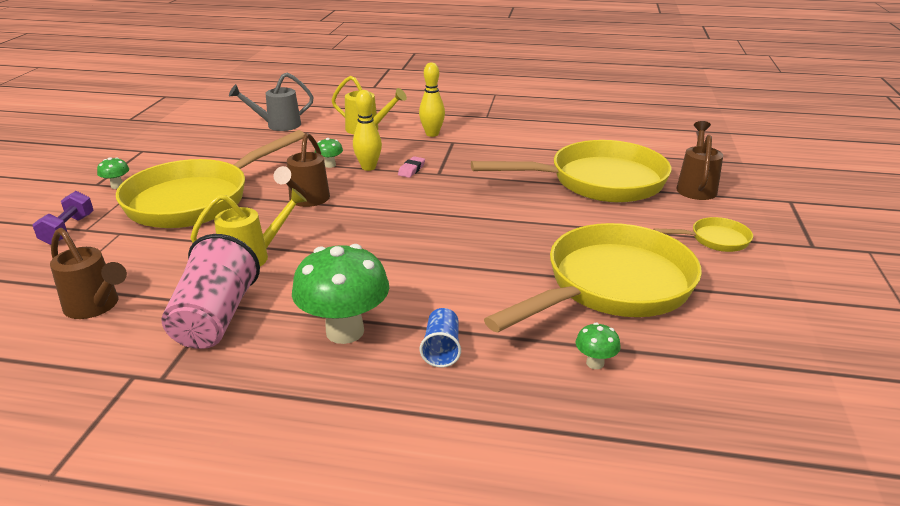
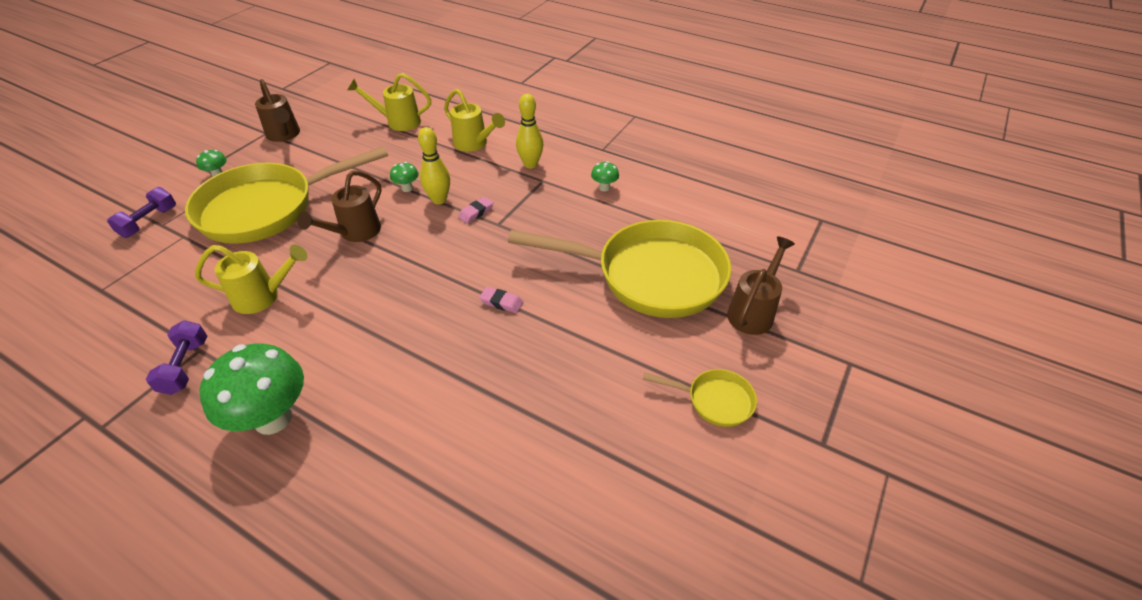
camera: 20 degrees right, 15 degrees up
brown watering can [50,228,127,319] -> brown watering can moved to [255,79,300,142]
pink cup [162,234,260,349] -> purple dumbbell [146,320,207,395]
grey watering can [229,73,314,131] -> yellow watering can [347,73,431,131]
blue cup [420,308,461,367] -> none
yellow pan [484,223,702,332] -> none
green mushroom [575,323,621,369] -> green mushroom moved to [591,161,619,191]
none -> pink eraser [479,287,523,313]

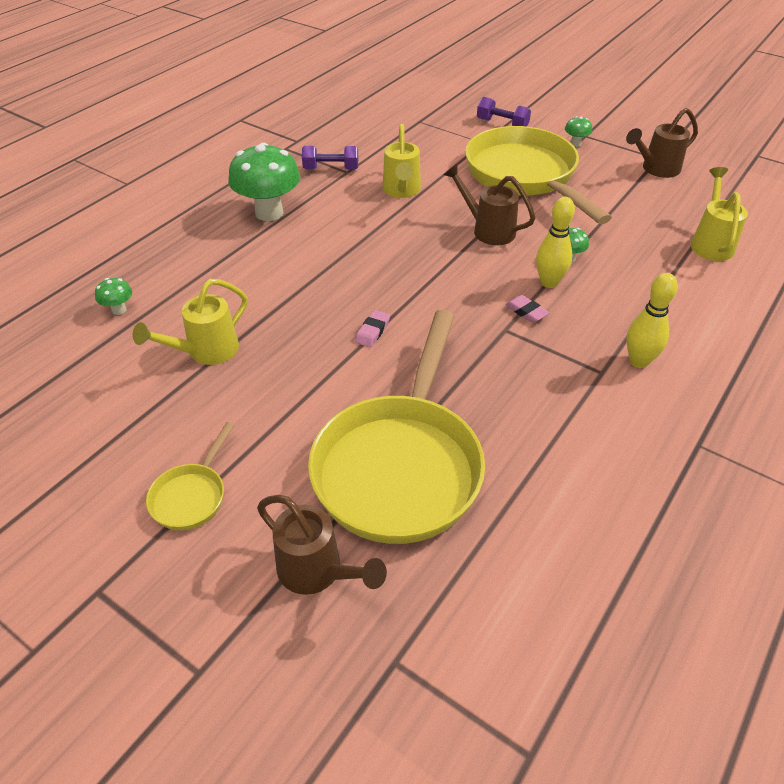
camera: 95 degrees right, 0 degrees up
yellow watering can [444,89,505,152] -> yellow watering can moved to [133,279,248,365]
green mushroom [591,161,619,191] -> green mushroom moved to [95,278,132,315]

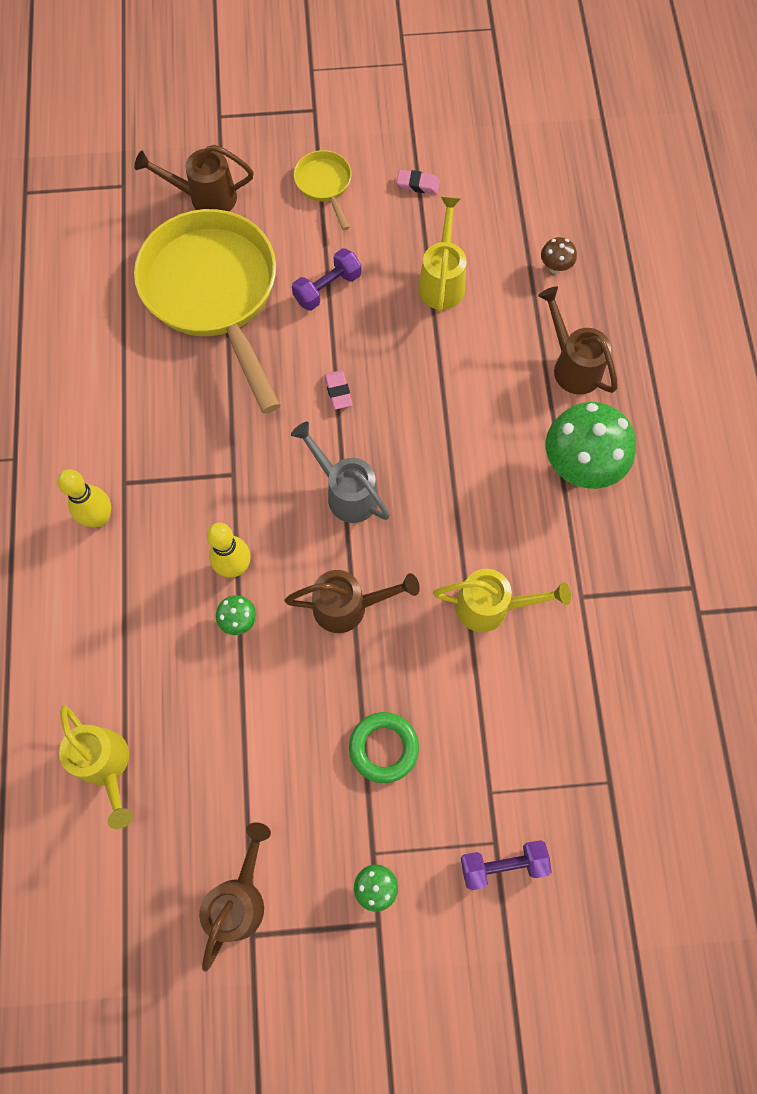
camera: 140 degrees right, 25 degrees up
green mushroom [95,278,132,315] -> brown mushroom [541,237,577,274]
purple dumbbell [302,146,358,169] -> purple dumbbell moved to [292,248,361,311]
yellow watering can [382,124,421,198] -> yellow watering can turned 135 degrees clockwise [433,569,571,632]
yellow pan [465,126,612,224] -> green ring [349,712,419,783]
pink eraser [505,295,549,323] -> pink eraser moved to [397,170,440,194]
none -> grey watering can [291,422,390,523]
none -> brown watering can [538,286,618,394]

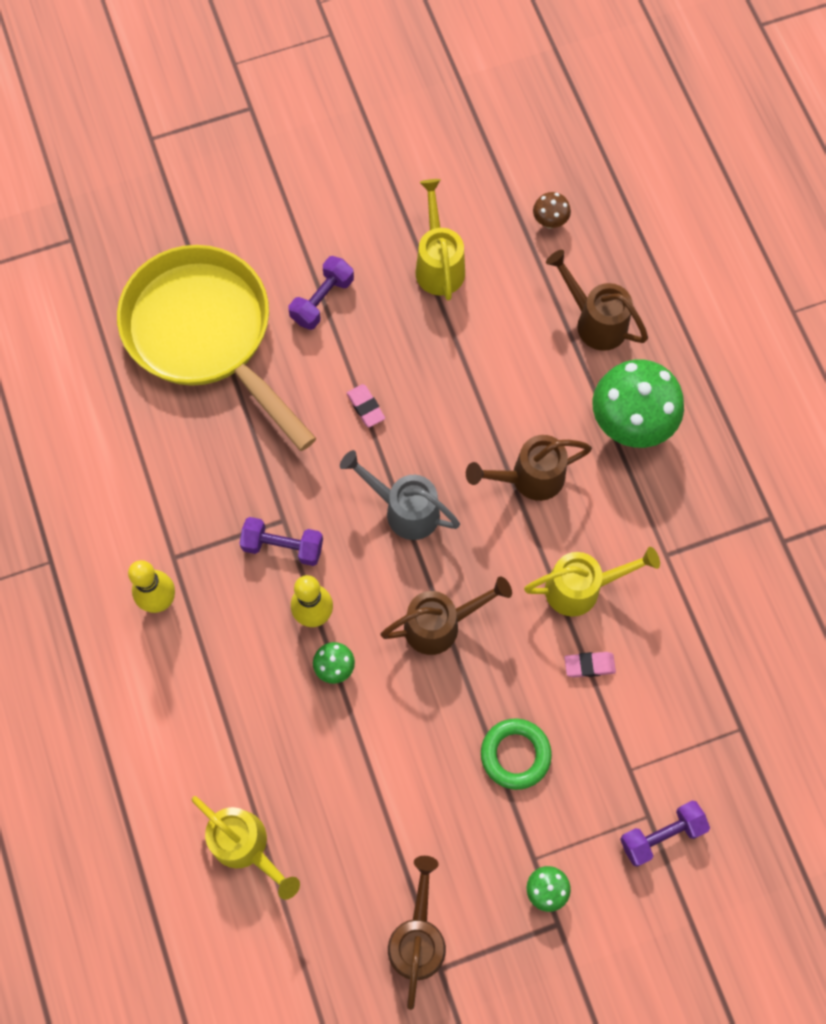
camera: 15 degrees left, 0 degrees up
brown watering can [135,145,254,211] -> brown watering can moved to [466,435,592,501]
yellow pan [294,150,352,230] -> none
pink eraser [397,170,440,194] -> pink eraser moved to [564,652,616,677]
none -> purple dumbbell [239,517,323,566]

